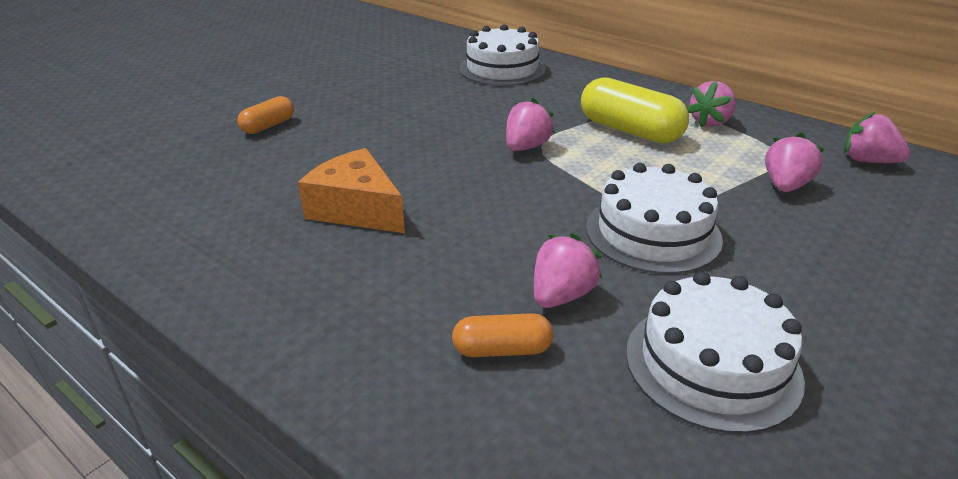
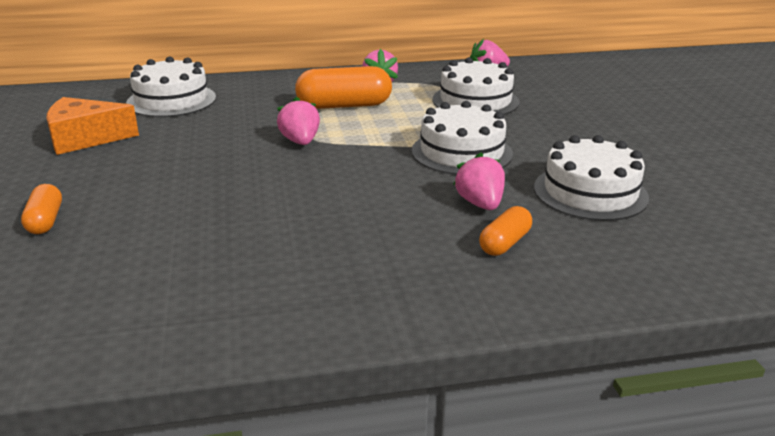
camera: 50 degrees left, 5 degrees down
orange cheese [298,148,405,233] -> orange cheese moved to [47,97,139,155]
yellow capsule [581,77,689,143] -> orange capsule [295,66,392,109]
pink strawberry [765,133,824,192] -> white cake [432,57,519,115]

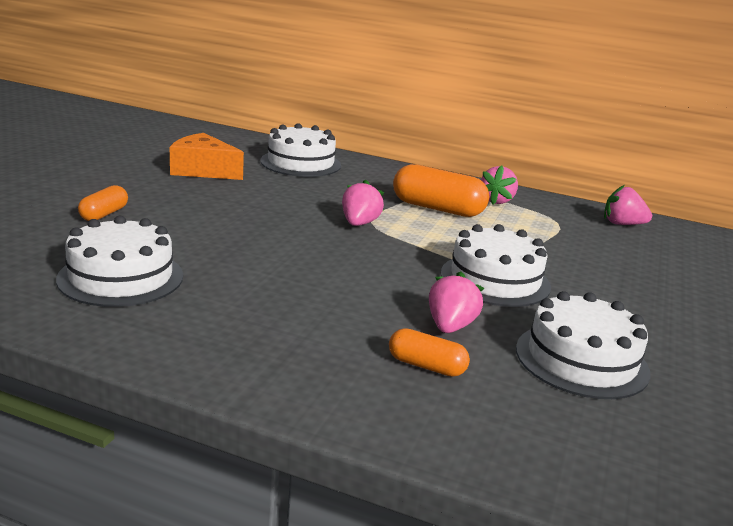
camera: 30 degrees right, 5 degrees down
white cake [432,57,519,115] -> white cake moved to [56,216,183,307]
orange capsule [479,206,532,256] -> orange capsule turned 45 degrees clockwise [389,328,470,377]

